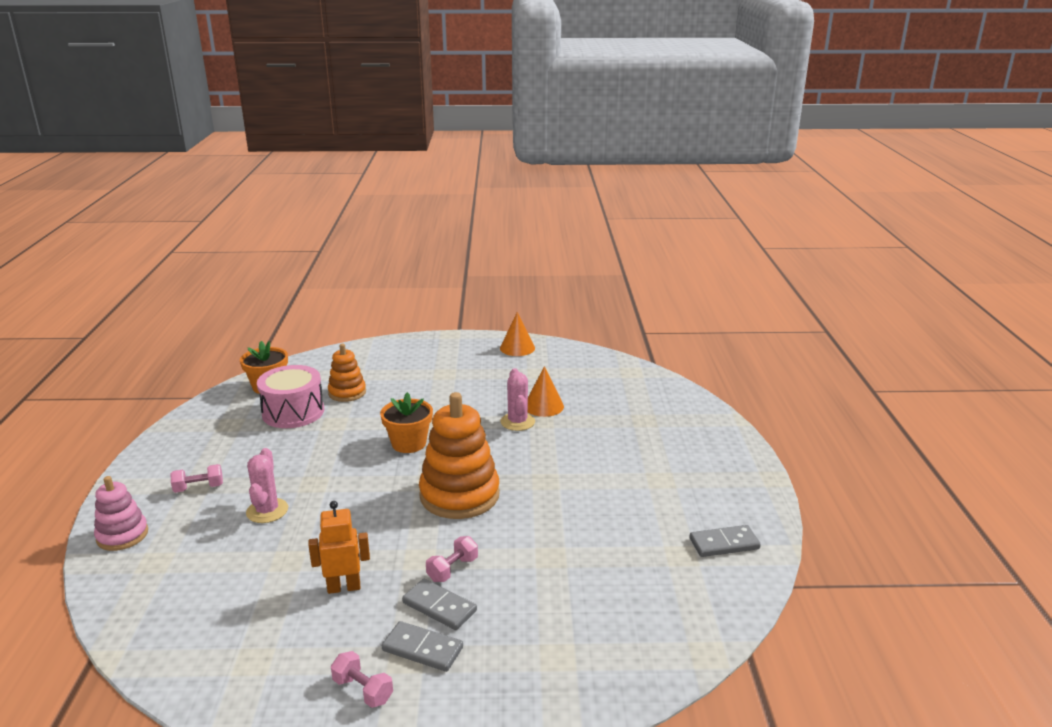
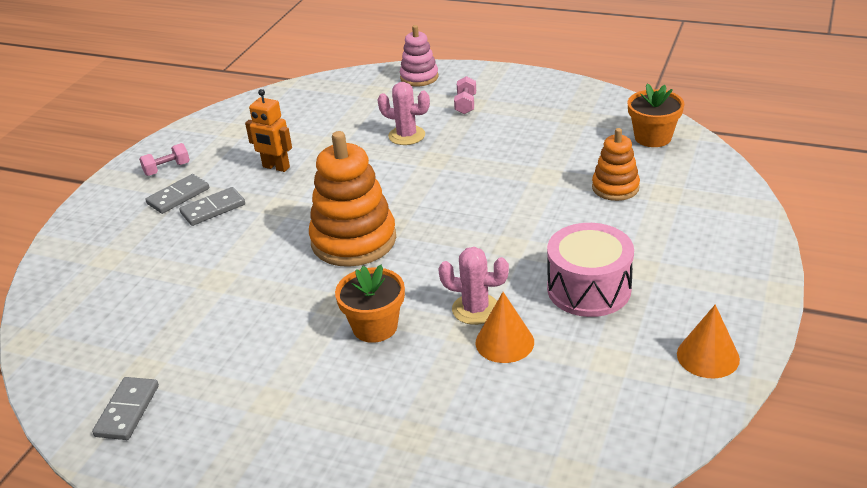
camera: 115 degrees right, 10 degrees up
pink drum [257,365,324,428] -> pink drum moved to [547,223,634,317]
orange robot [308,501,370,594] -> orange robot turned 105 degrees clockwise [245,89,292,172]
orange flower pot [380,392,433,453] -> orange flower pot moved to [335,265,405,343]
pink dumbbell [426,536,478,582] -> none

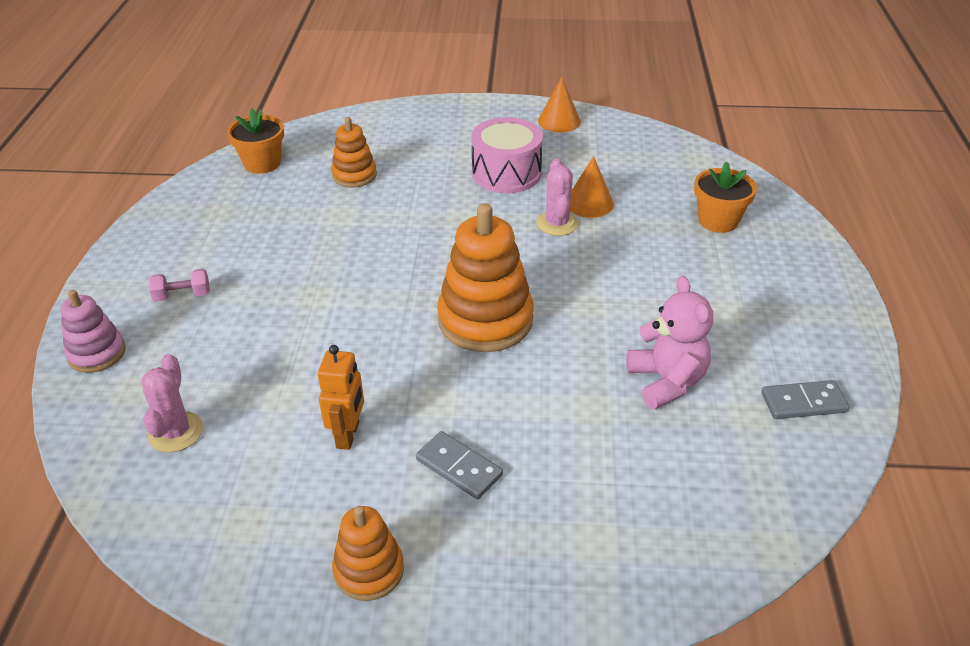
camera: 110 degrees left, 5 degrees up
pink dumbbell [139,143,190,176] -> orange stacking toy [332,506,404,601]
grey domino [145,174,209,214] -> none
orange flower pot [335,265,405,343] -> orange flower pot moved to [694,161,757,233]
pink cactus [377,82,430,145] -> pink cactus moved to [142,354,203,453]
none -> pink teddy bear [626,276,713,410]

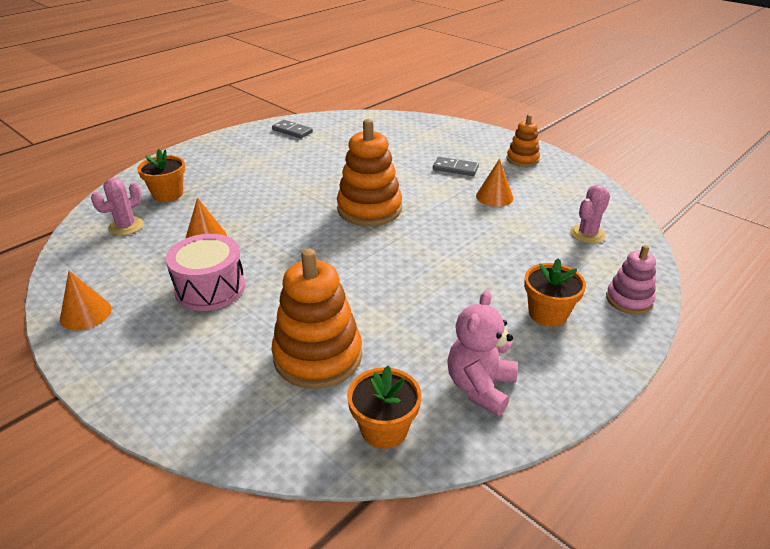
camera: 140 degrees left, 5 degrees down
pink dumbbell [148,269,210,302] -> orange flower pot [524,258,586,327]
orange robot [318,345,364,450] -> orange cone [476,159,514,207]
orange stacking toy [331,117,377,187] -> orange stacking toy [271,249,362,389], size x1.76
grey domino [416,431,503,499] -> grey domino turned 60 degrees counterclockwise [433,157,479,176]
pink cactus [536,158,578,236] -> pink cactus moved to [91,178,144,236]
pink teddy bear [626,276,713,410] -> pink teddy bear moved to [447,290,518,416]

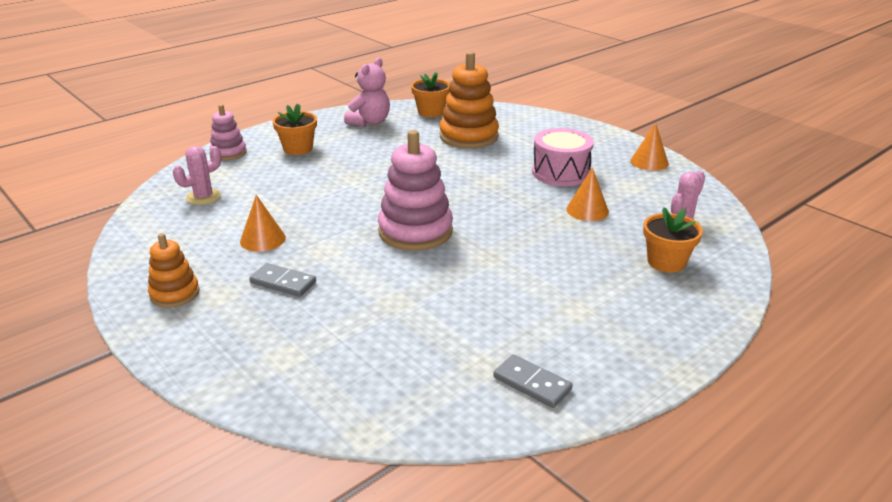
camera: 175 degrees left, 5 degrees down
orange stacking toy [337,119,402,226] -> pink stacking toy [378,130,453,251]

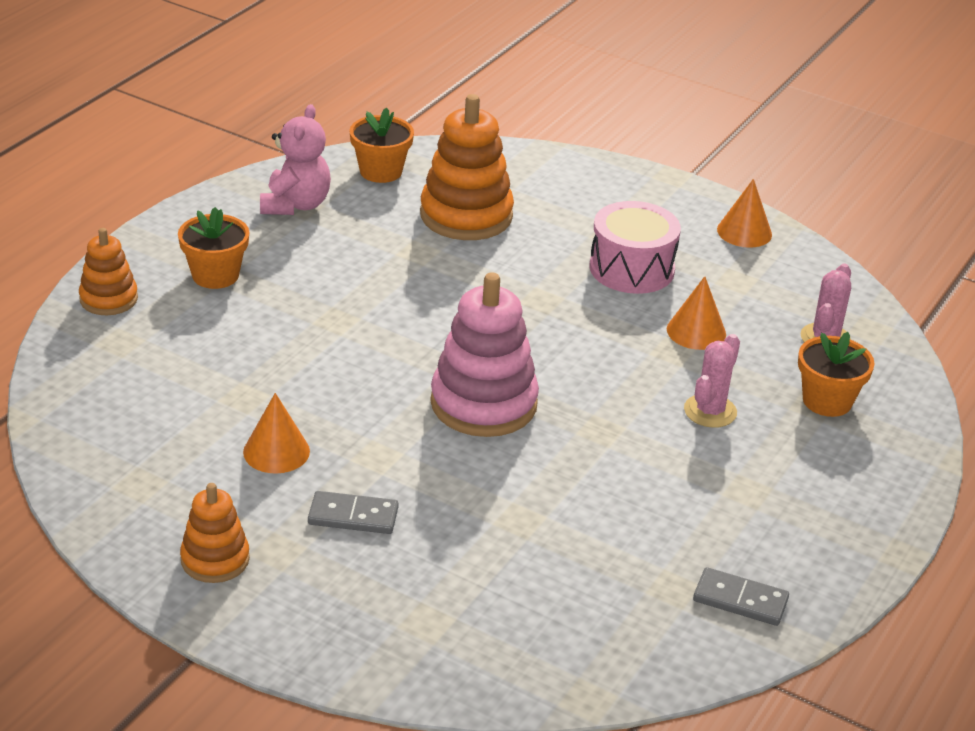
camera: 20 degrees left, 5 degrees up
pink cactus [173,146,221,205] -> pink cactus moved to [684,334,740,428]
pink stacking toy [210,104,247,160] -> orange stacking toy [79,228,138,315]

